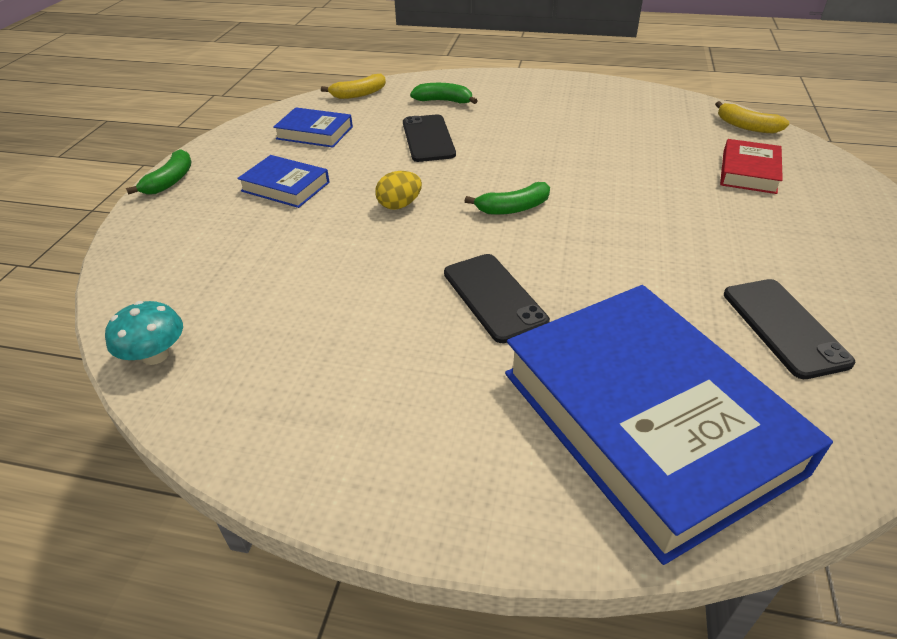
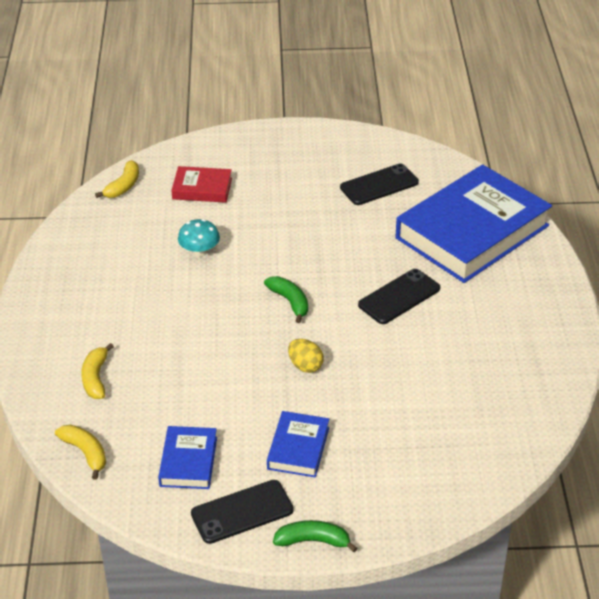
camera: 105 degrees left, 0 degrees up
turquoise mushroom [105,301,183,365] -> turquoise mushroom moved to [178,219,220,257]
black phone [403,114,456,162] -> black phone moved to [191,480,294,544]
green banana [410,83,478,104] -> yellow banana [81,343,114,399]

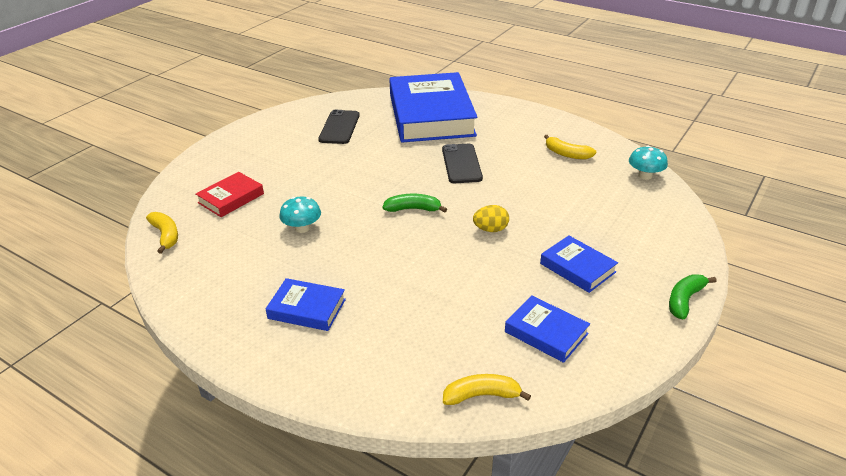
camera: 55 degrees left, 5 degrees down
yellow banana [81,343,114,399] -> yellow banana moved to [544,135,596,159]
black phone [191,480,294,544] -> none
none -> blue book [266,278,346,331]
none -> turquoise mushroom [629,146,668,180]

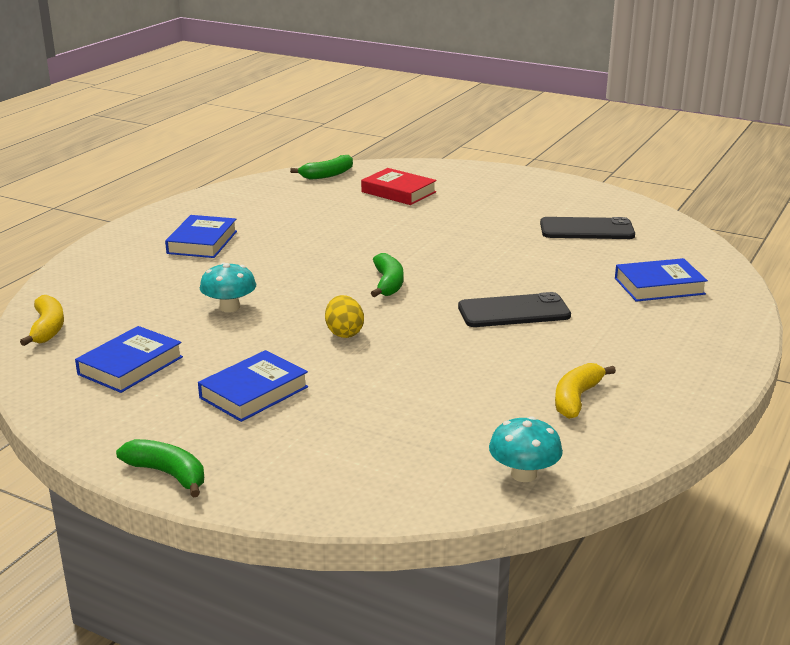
camera: 85 degrees right, 10 degrees down
yellow banana [146,212,178,254] -> green banana [290,155,353,180]
turquoise mushroom [279,197,321,233] -> turquoise mushroom moved to [200,262,256,312]
blue book [389,72,477,143] -> blue book [615,258,708,302], size x0.45

